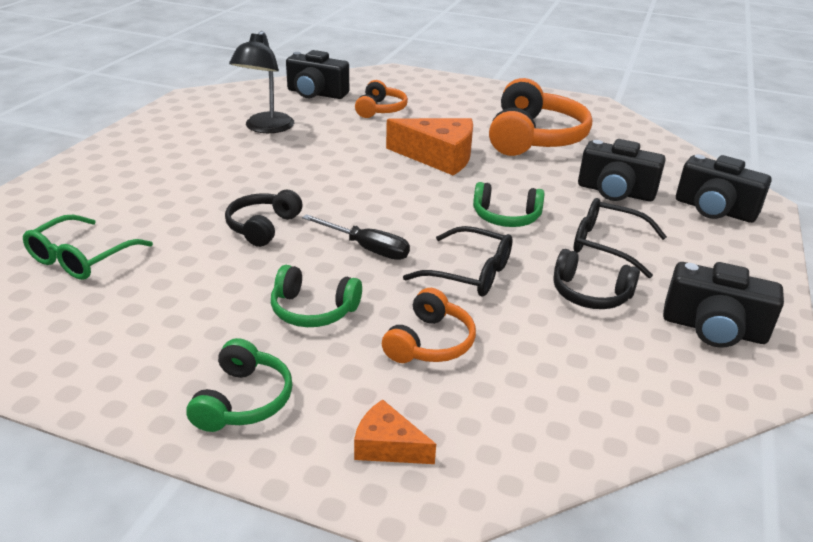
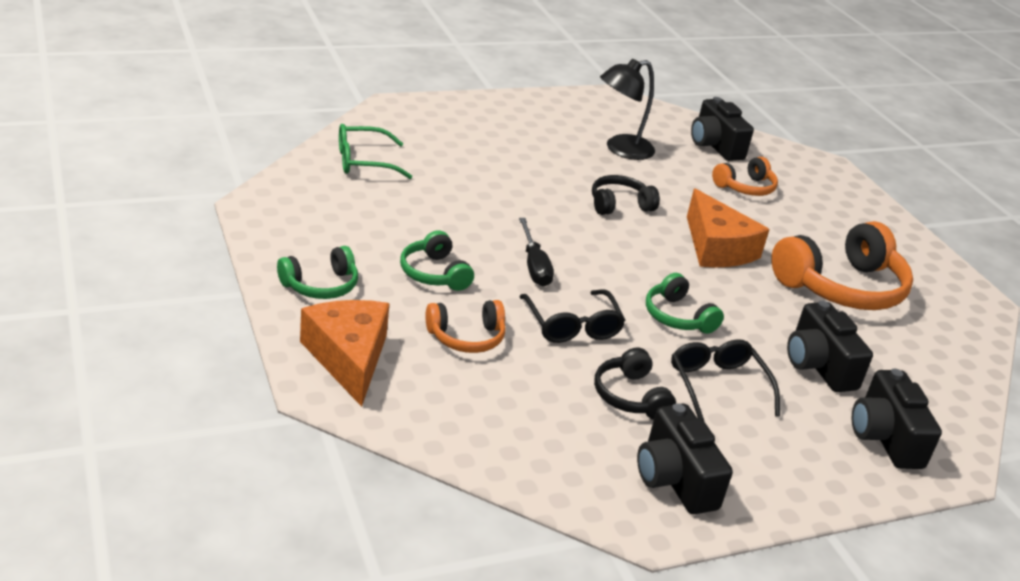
camera: 45 degrees right, 0 degrees up
black headphones [225,190,303,247] -> black headphones moved to [592,175,660,215]
orange cheese [354,399,436,464] -> orange cheese [300,300,390,407], size x1.90

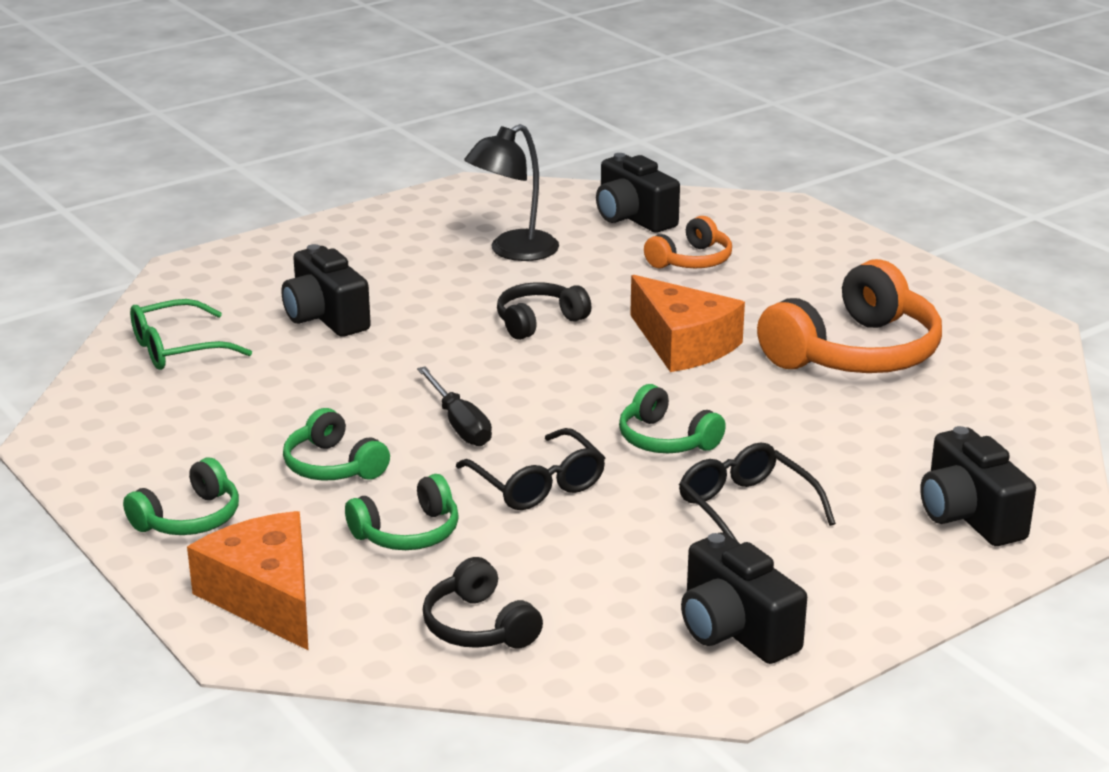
camera: 10 degrees left, 5 degrees down
orange headphones [425,300,506,353] -> green headphones [345,474,459,550]
black headphones [594,347,676,420] -> black headphones moved to [423,557,543,649]
black camera [787,301,873,392] -> black camera moved to [281,244,371,337]

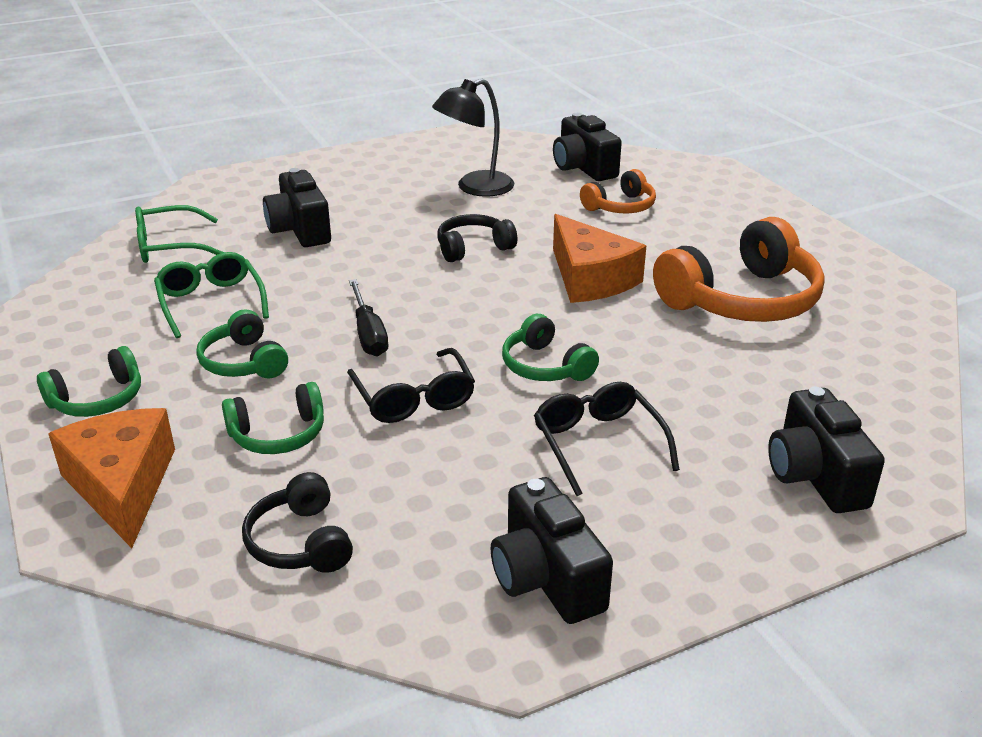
camera: 10 degrees right, 5 degrees up
none -> green glasses [154,252,269,338]

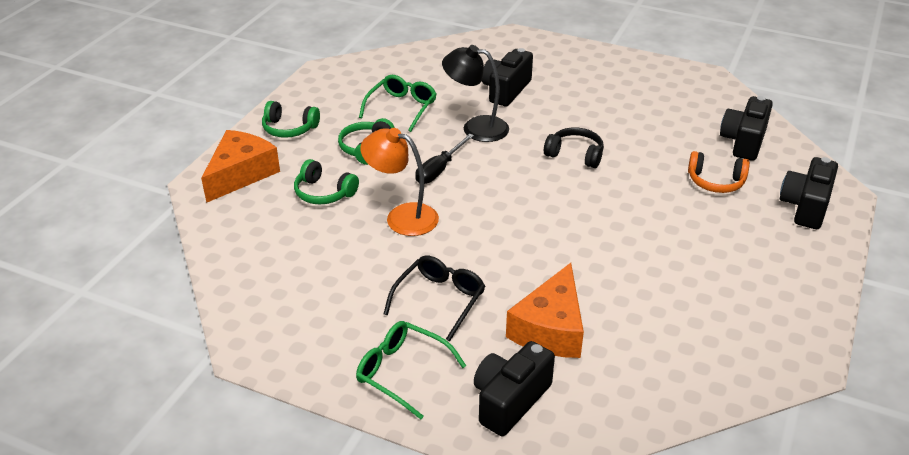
camera: 50 degrees right, 5 degrees up
green glasses [135,205,223,263] -> green glasses moved to [356,321,466,419]
black headphones [242,472,353,573] -> none
black glasses [347,348,475,423] -> orange lamp [361,128,439,236]
black lamp [432,79,514,197] -> black lamp moved to [442,45,509,142]
black camera [491,477,613,624] -> black camera moved to [780,157,838,229]
green headphones [502,314,599,381] -> none
orange cheese [553,214,646,303] -> orange cheese moved to [506,263,584,358]
orange headphones [653,217,825,322] -> none

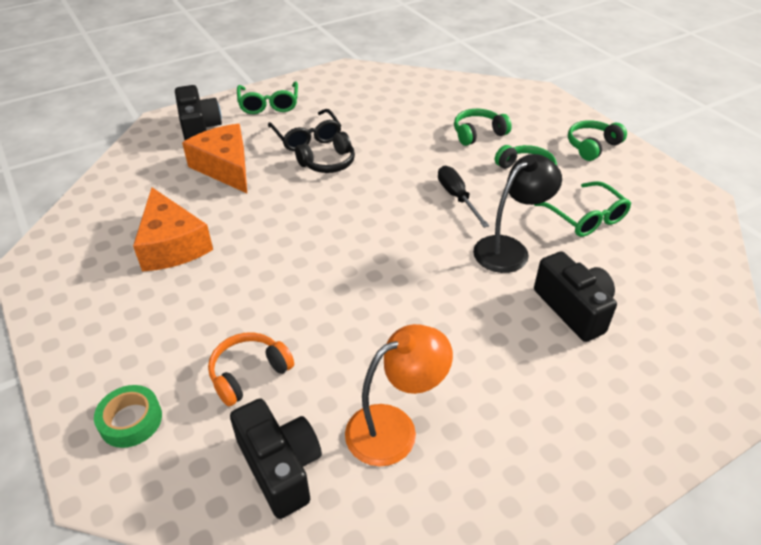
camera: 125 degrees right, 5 degrees up
orange cheese [201,130,280,203] -> orange cheese moved to [133,187,213,272]
green glasses [356,321,466,419] -> green glasses turned 105 degrees clockwise [237,82,298,114]
orange lamp [361,128,439,236] -> orange lamp moved to [345,324,453,466]
black headphones [544,127,604,168] -> black headphones moved to [295,132,355,173]
black camera [780,157,838,229] -> green tape [94,385,162,448]

